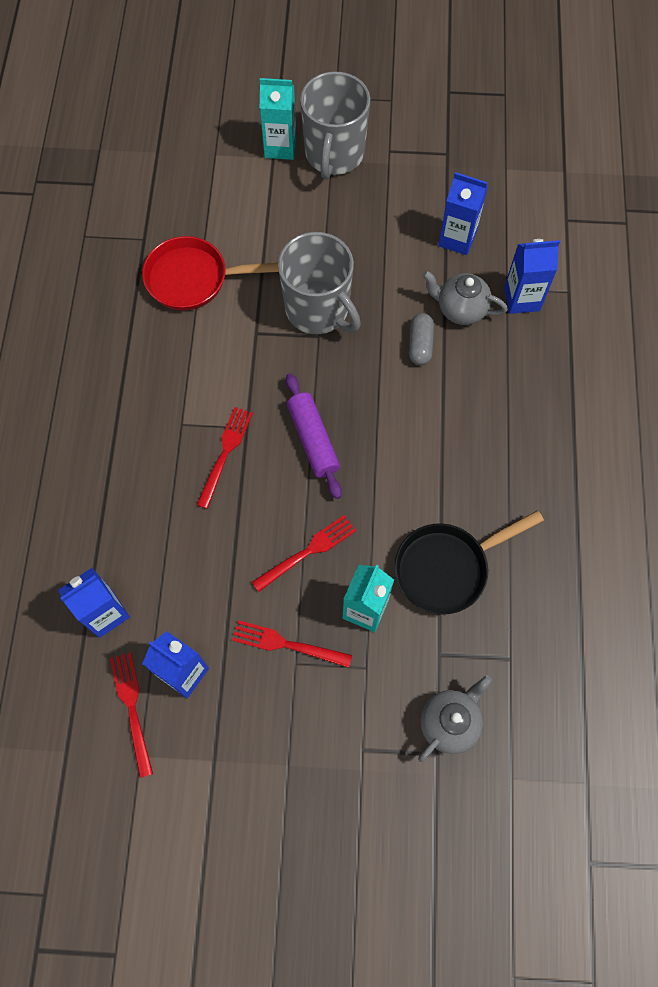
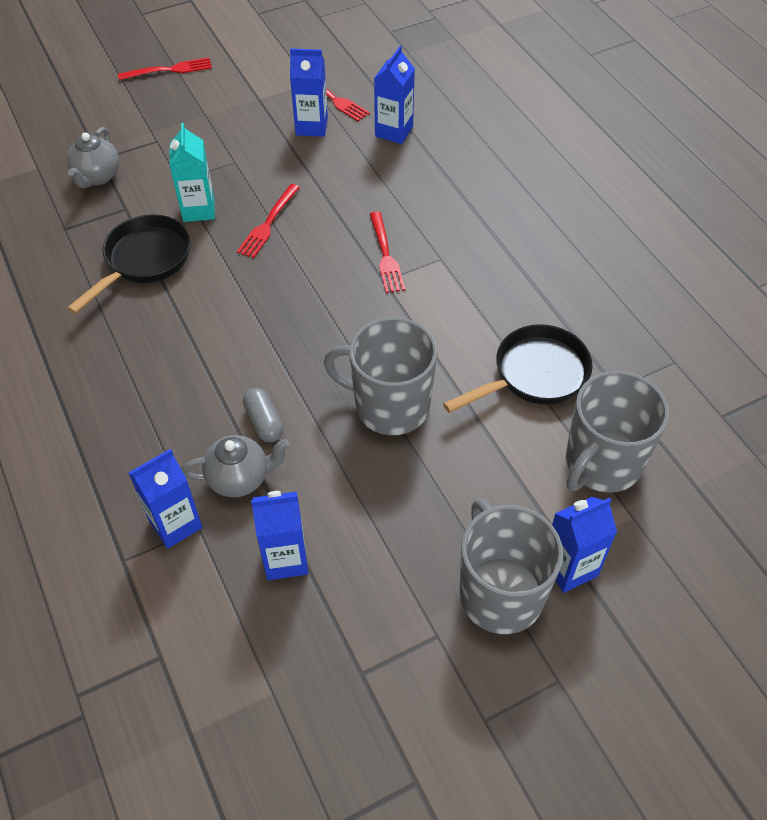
camera: 150 degrees right, 15 degrees down
red pan [142,236,279,311] -> black pan [443,324,593,413]
red fork [232,620,352,668] -> red fork moved to [118,58,212,80]
turquoise carton [260,78,296,160] -> blue carton [552,497,617,593]
purple rolling pin [286,373,342,499] -> none
none -> grey mug [566,371,669,493]

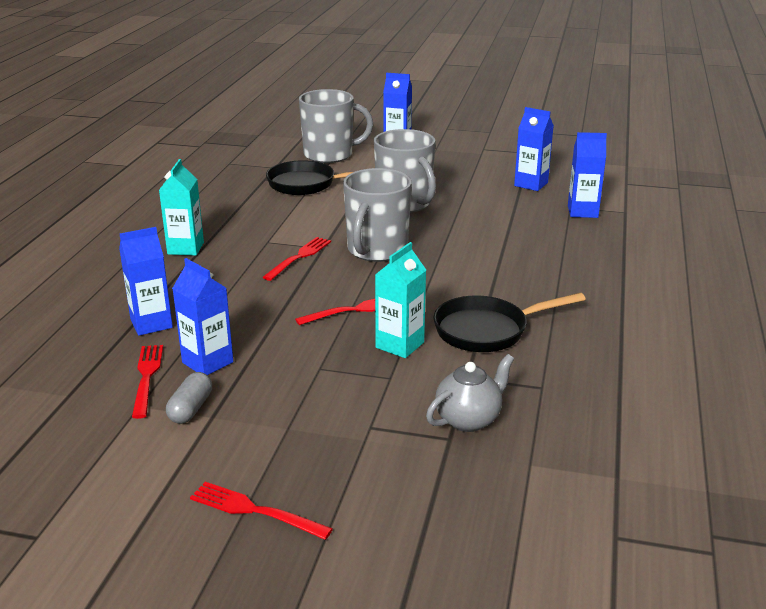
camera: 140 degrees left, 25 degrees down
grey teapot [181,435,290,497] -> none
grey capsule [243,388,284,443] -> grey capsule moved to [166,372,212,424]
grey mug [460,498,563,634] -> grey mug moved to [343,168,412,262]
none -> turquoise carton [159,159,204,256]

